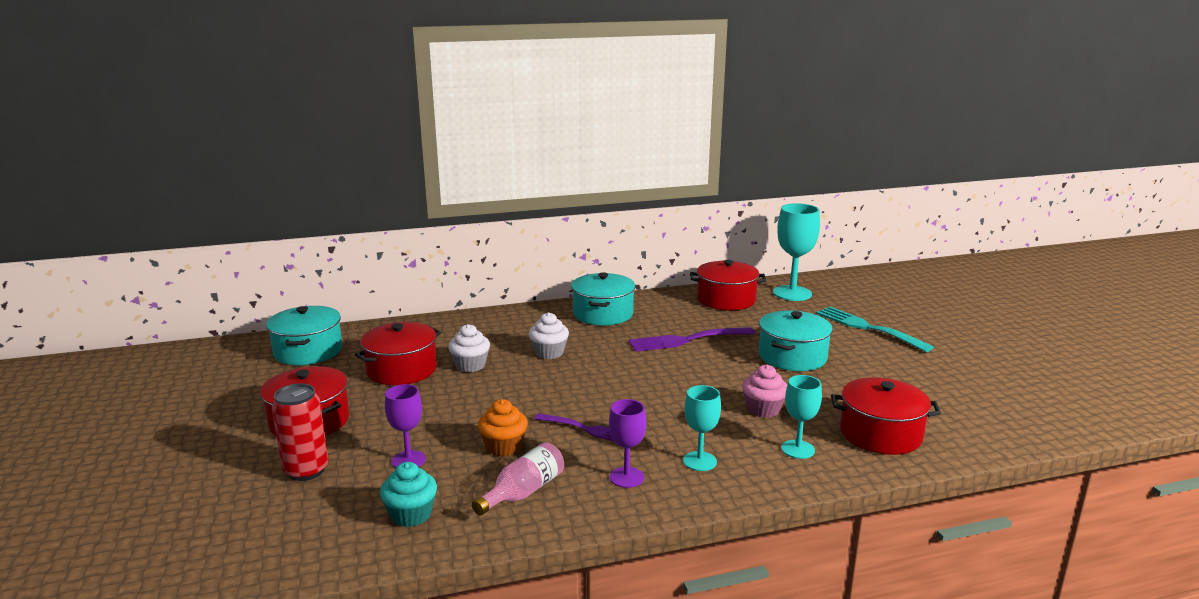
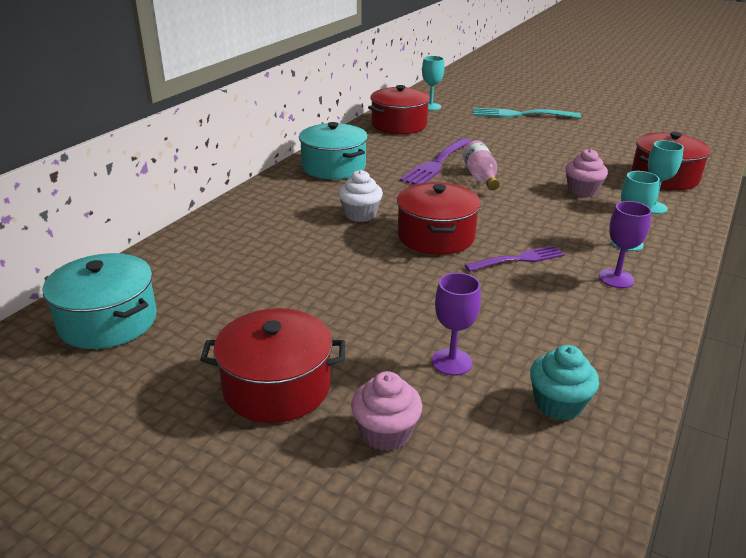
camera: 45 degrees left, 10 degrees up
red can [272,383,329,481] -> pink cupcake [351,371,422,451]
red pot [355,322,441,385] -> red pot moved to [397,182,481,255]
white cupcake [448,324,490,372] -> none
pink bottle [472,442,564,516] -> pink bottle moved to [462,140,500,190]
orange cupcake [478,399,528,457] -> none
turquoise pot [759,310,833,371] -> none
turquoise goblet [773,203,820,301] -> turquoise goblet [422,56,444,110], size x0.60

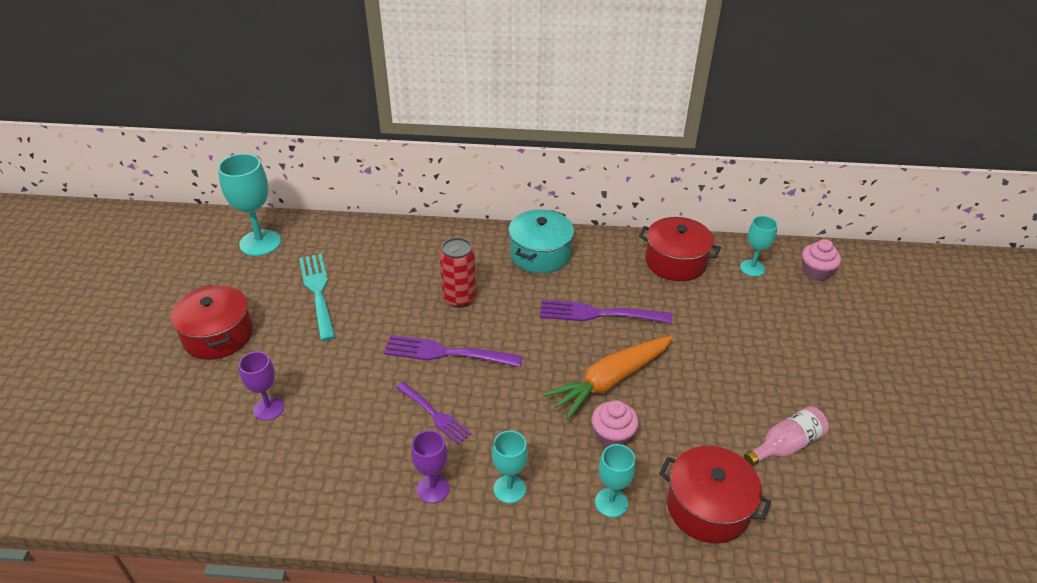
camera: 65 degrees right, 10 degrees up
turquoise pot [43,253,157,349] -> turquoise goblet [218,154,281,256]
white cupcake [338,170,383,222] -> red can [439,237,476,308]
pink cupcake [351,371,422,451] -> pink cupcake moved to [802,239,841,281]
red pot [397,182,481,255] -> purple fork [383,335,523,367]
pink bottle [462,140,500,190] -> pink bottle moved to [744,406,829,466]
turquoise fork [473,108,581,118] -> turquoise fork moved to [299,254,336,341]
turquoise cupcake [530,345,599,421] -> none
none -> orange carrot [544,336,673,419]

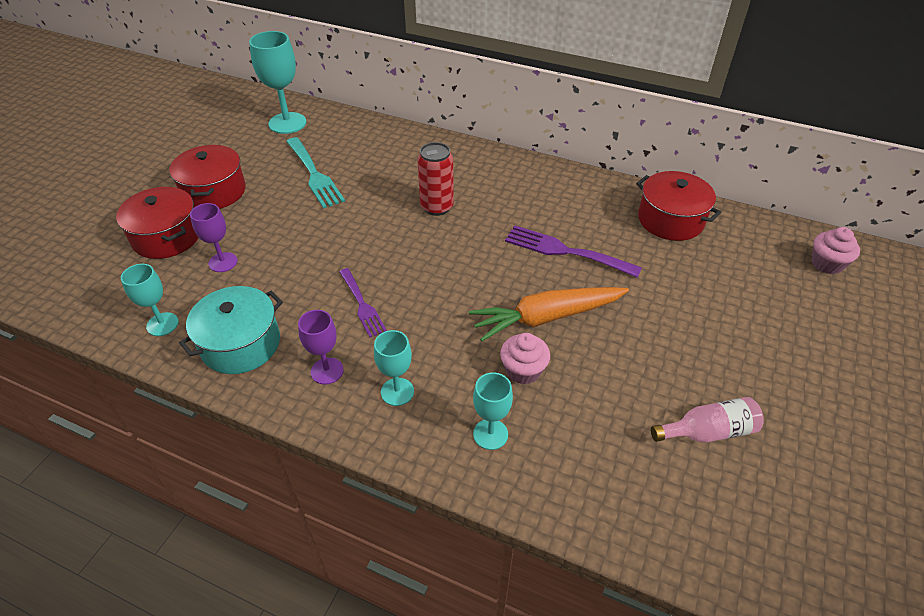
camera: 20 degrees right, 5 degrees up
turquoise fork [299,254,336,341] -> turquoise fork turned 150 degrees clockwise [286,137,345,209]
purple fork [383,335,523,367] -> none
turquoise pot [509,209,574,273] -> turquoise pot moved to [179,286,283,374]
red pot [659,446,771,543] -> red pot moved to [116,187,199,259]
turquoise goblet [740,216,778,277] -> turquoise goblet moved to [121,264,179,336]

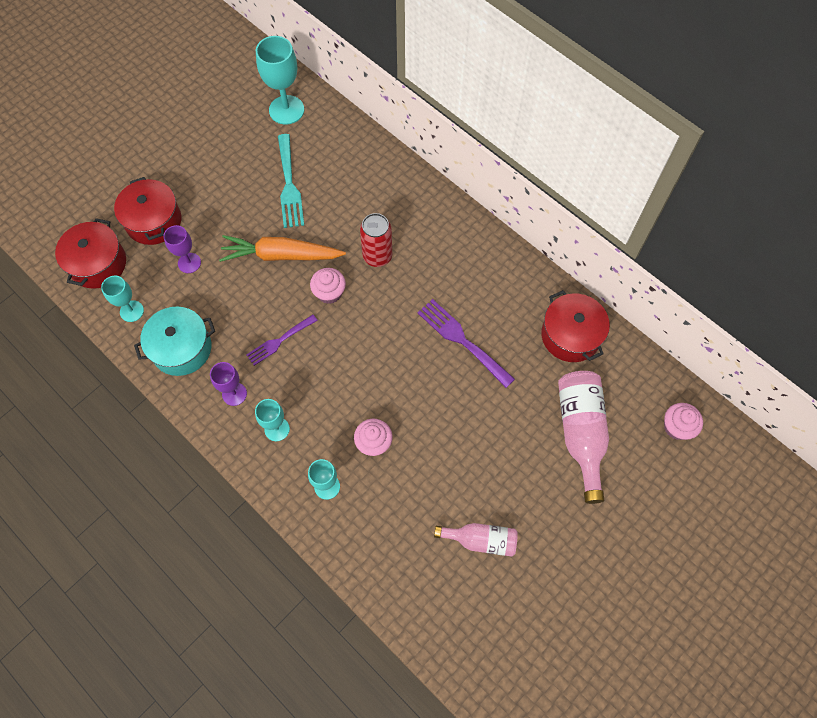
camera: 20 degrees right, 20 degrees up
red pot [169,145,246,209] -> red pot moved to [55,218,126,289]
purple fork [339,268,387,337] -> purple fork turned 60 degrees clockwise [246,315,318,366]
orange carrot [469,287,629,341] -> orange carrot moved to [219,235,346,262]
none -> pink cupcake [310,268,346,304]
none -> pink bottle [558,371,609,504]

